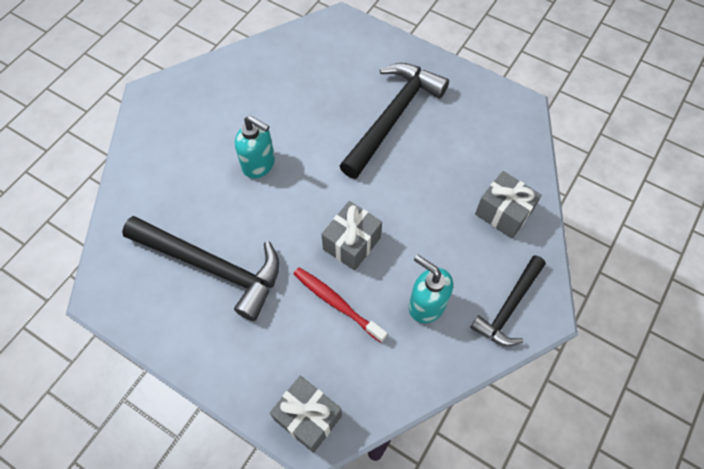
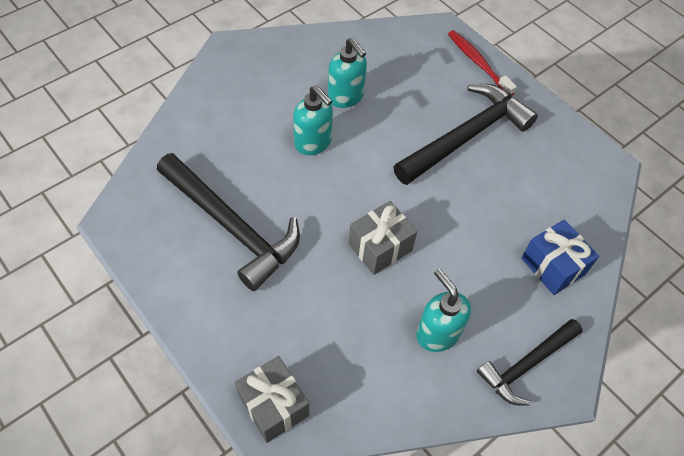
camera: 15 degrees right, 5 degrees down
red toothbrush [294,267,387,343] -> red toothbrush moved to [448,30,517,96]
grey gift [475,171,542,238] -> blue gift [521,219,599,295]
none -> turquoise soap dispenser [328,38,367,108]

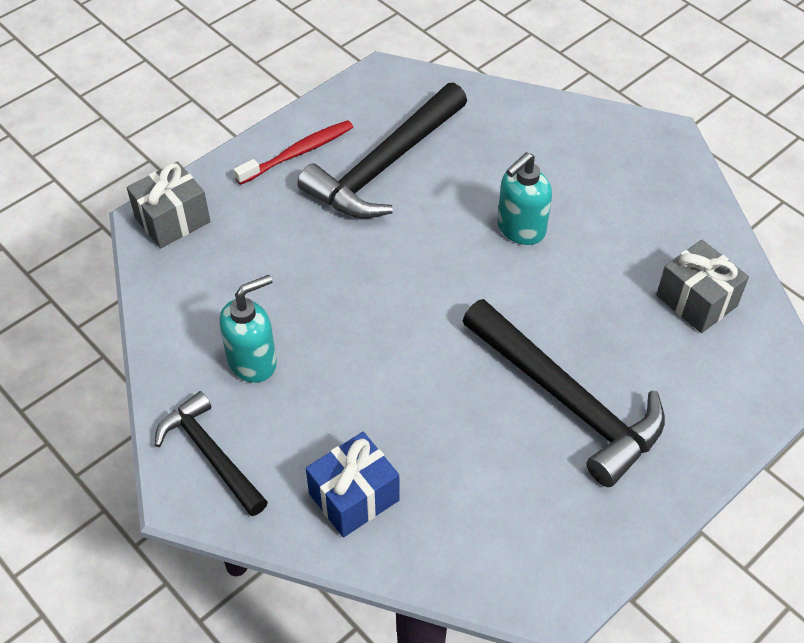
camera: 90 degrees right, 5 degrees down
turquoise soap dispenser [328,38,367,108] -> none
grey gift [348,201,417,275] -> grey gift moved to [656,240,749,333]
red toothbrush [448,30,517,96] -> red toothbrush moved to [234,120,353,185]

